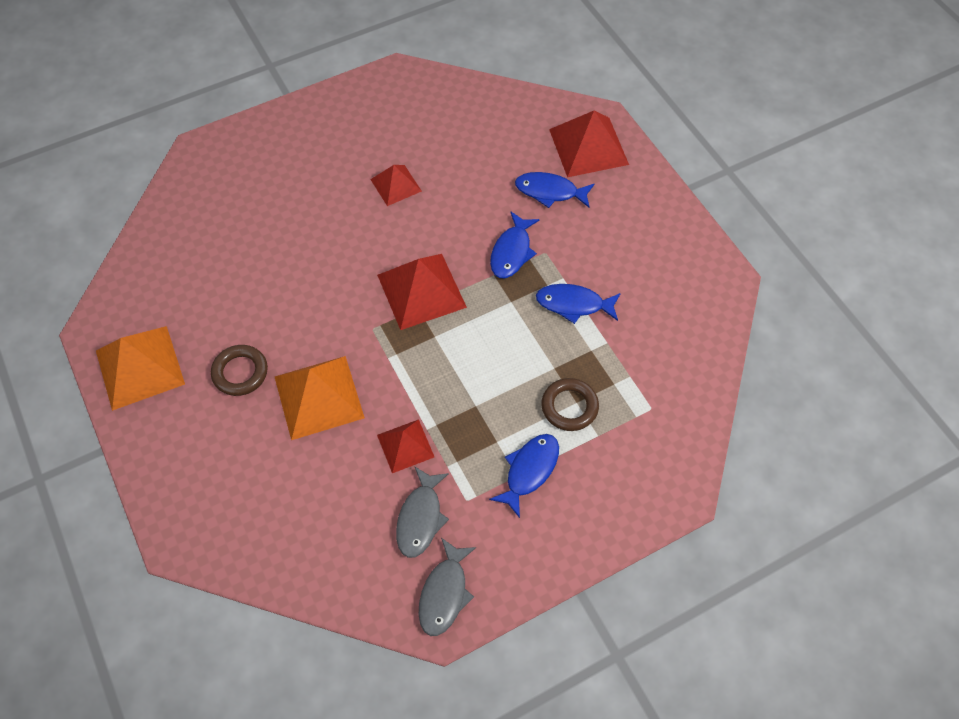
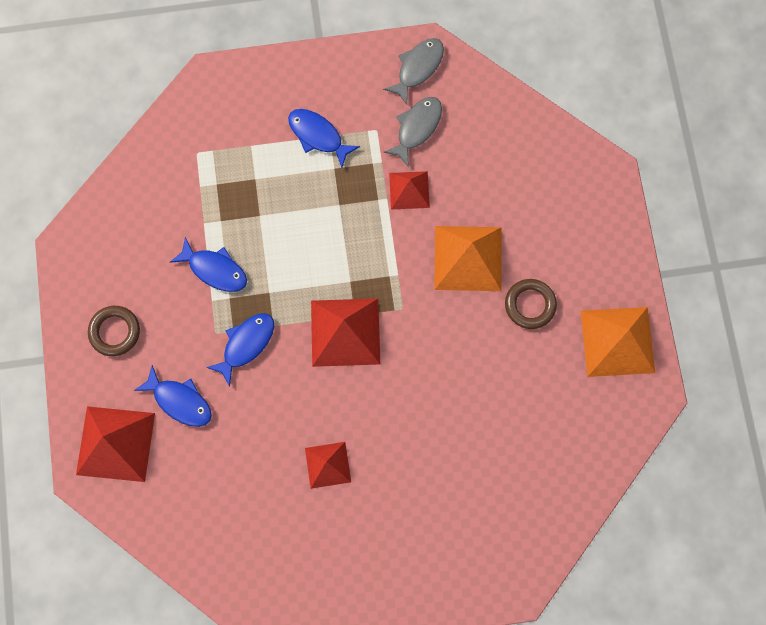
camera: 160 degrees left, 15 degrees up
blue fish [489,434,559,518] -> blue fish turned 75 degrees clockwise [288,109,360,168]
brown ring [541,378,599,431] -> brown ring moved to [88,306,140,356]

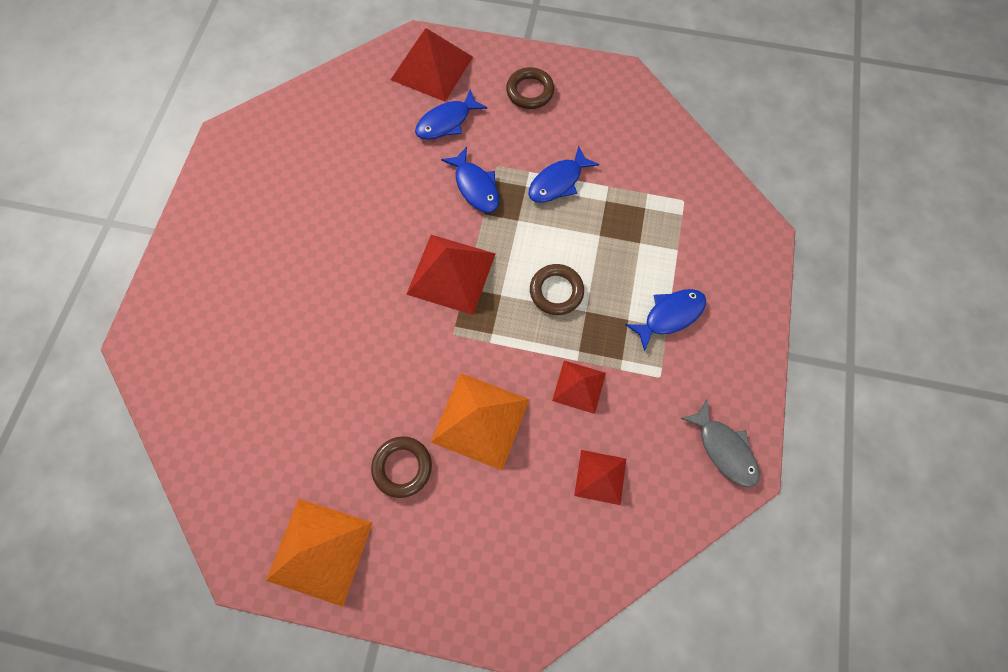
camera: 110 degrees right, 5 degrees down
red pyramid [305,442,351,489] -> red pyramid moved to [574,450,626,505]
grey fish [383,97,442,167] -> none
none -> brown ring [530,264,584,315]

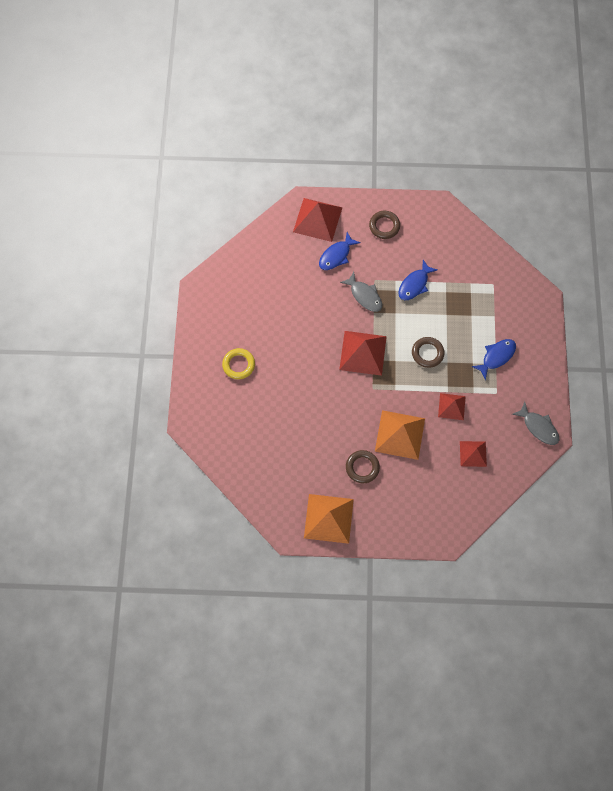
camera: 10 degrees left, 0 degrees up
blue fish [441,147,499,213] -> grey fish [340,272,382,312]
none -> yellow ring [222,348,255,379]

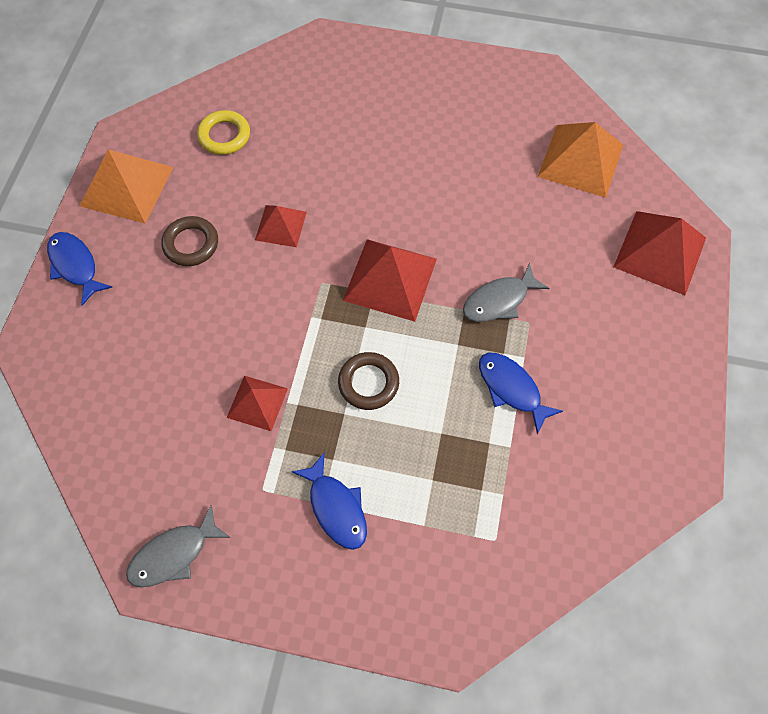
camera: 100 degrees right, 5 degrees down
yellow ring [222,348,255,379] -> yellow ring moved to [197,110,250,155]
blue fish [319,232,361,270] -> blue fish moved to [47,232,113,305]
brown ring [369,211,400,239] -> none
orange pyramid [375,410,425,460] -> orange pyramid moved to [538,122,623,198]
red pyramid [460,441,487,467] -> red pyramid moved to [255,205,307,247]

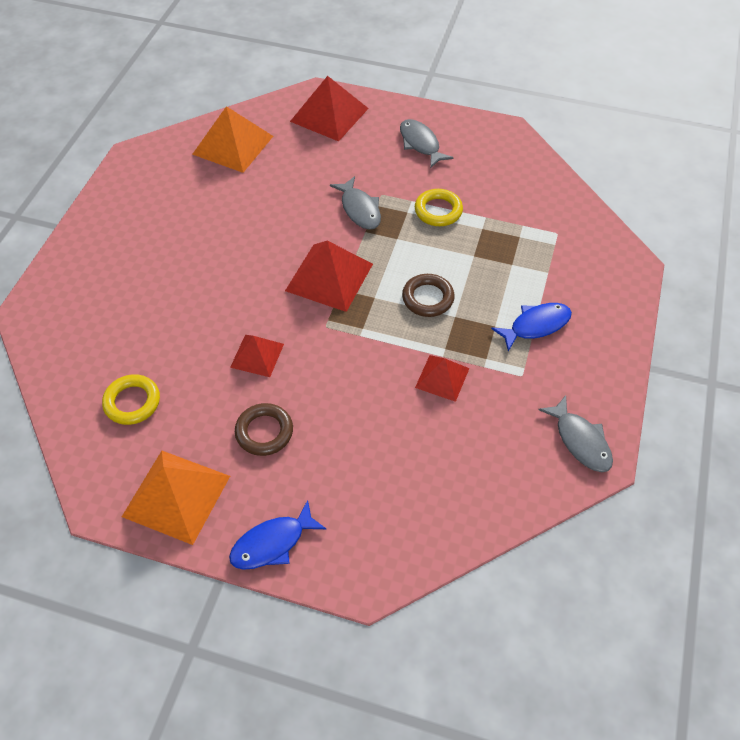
camera: 85 degrees left, 10 degrees down
blue fish [479,352,563,434] -> yellow ring [415,189,463,226]
none -> grey fish [400,119,453,168]

